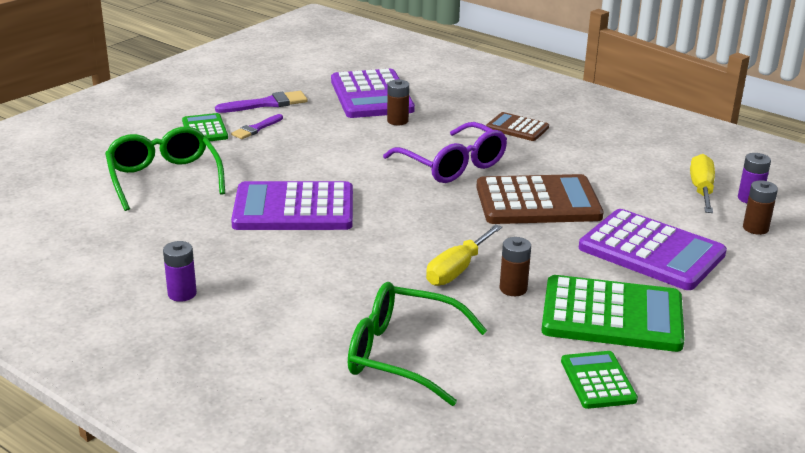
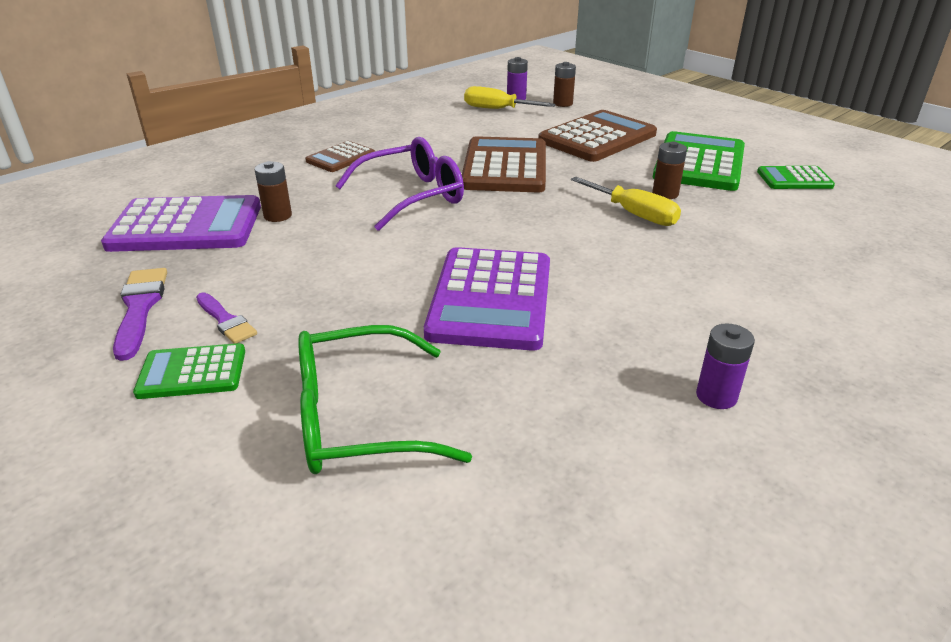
camera: 80 degrees left, 5 degrees up
green glasses [348,282,487,406] -> none
purple calculator [579,209,727,290] -> brown calculator [538,110,657,162]

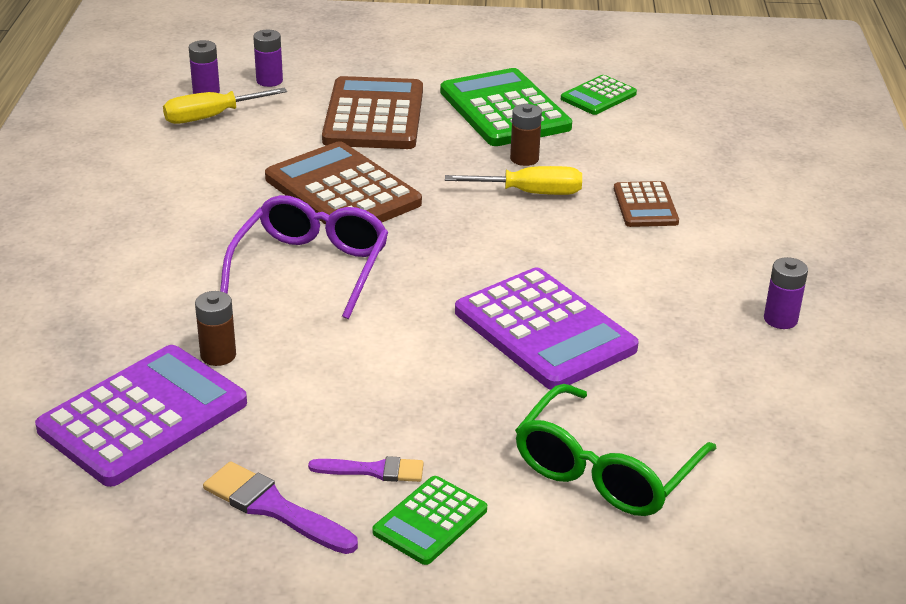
camera: 45 degrees left, 0 degrees up
brown calculator [305,141,375,172] -> brown calculator moved to [614,181,679,227]
brown battery [553,62,576,107] -> purple battery [253,30,283,87]

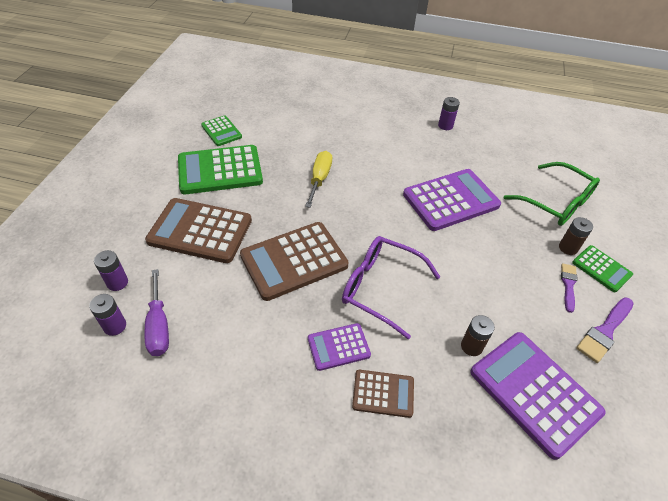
camera: 80 degrees left, 15 degrees up
yellow screwdriver [163,88,287,124] -> purple screwdriver [145,269,169,356]
brown battery [510,104,542,166] -> brown battery moved to [559,217,593,255]
brown calculator [614,181,679,227] -> brown calculator moved to [352,370,414,418]
none -> purple calculator [308,323,371,371]

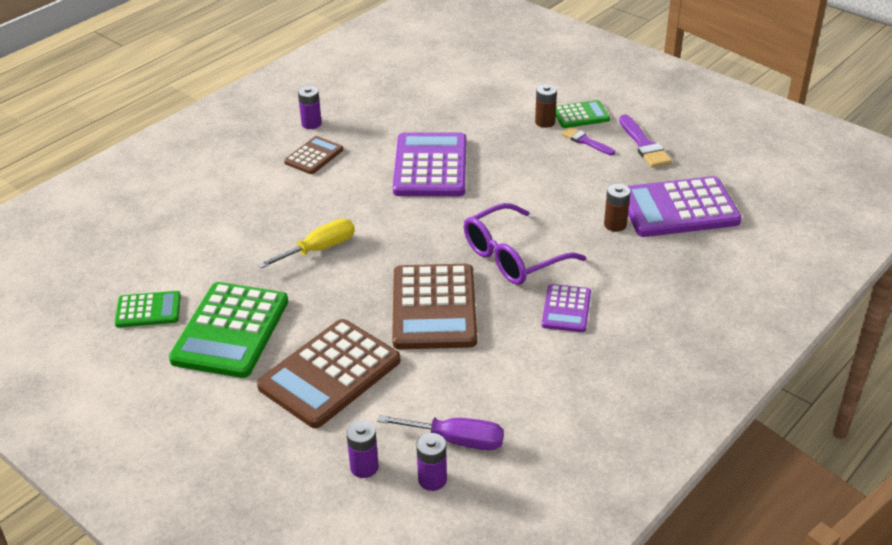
camera: 60 degrees left, 10 degrees down
yellow screwdriver [305,151,332,208] -> yellow screwdriver turned 105 degrees clockwise [258,219,355,268]
brown calculator [352,370,414,418] -> brown calculator moved to [284,136,343,174]
green glasses [504,162,600,226] -> none

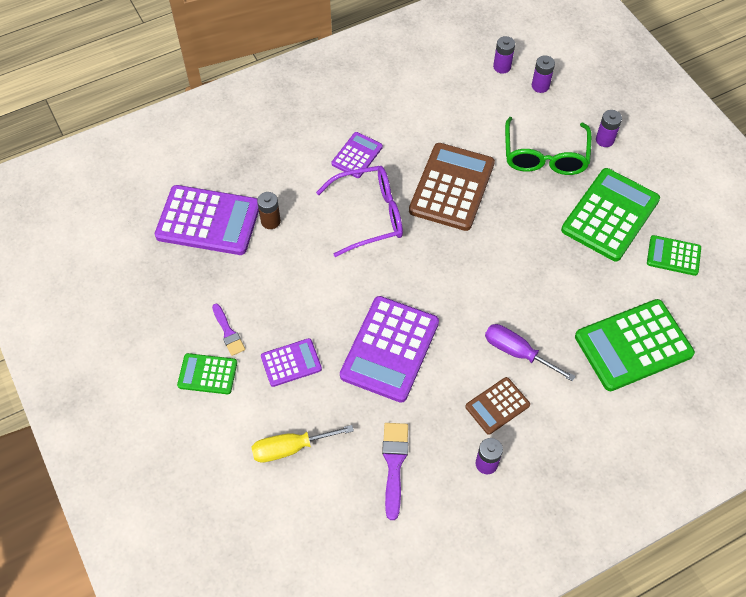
camera: 160 degrees left, 20 degrees up
brown calculator [257,319,401,428] -> green glasses [505,117,592,175]
yellow screwdriver [258,219,355,268] -> yellow screwdriver moved to [251,425,354,463]
purple screwdriver [377,415,504,450] -> purple screwdriver moved to [485,324,576,381]
brown battery [535,84,557,128] -> none
purple brush [619,115,672,167] -> purple brush moved to [382,423,408,520]
none -> purple calculator [261,338,322,387]
none -> green calculator [575,299,695,391]
none -> purple battery [596,110,622,147]

